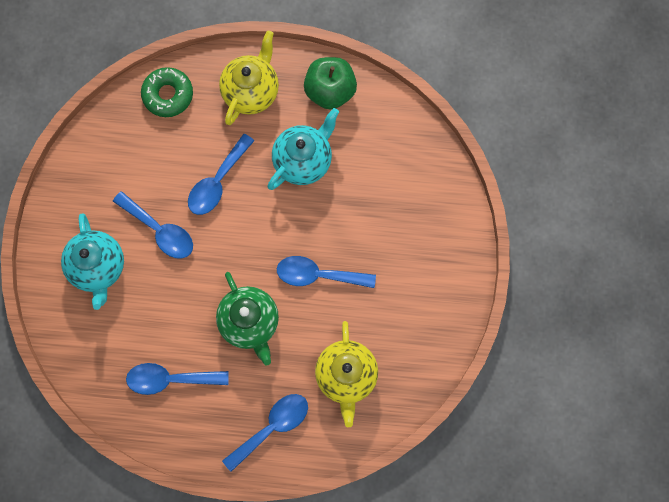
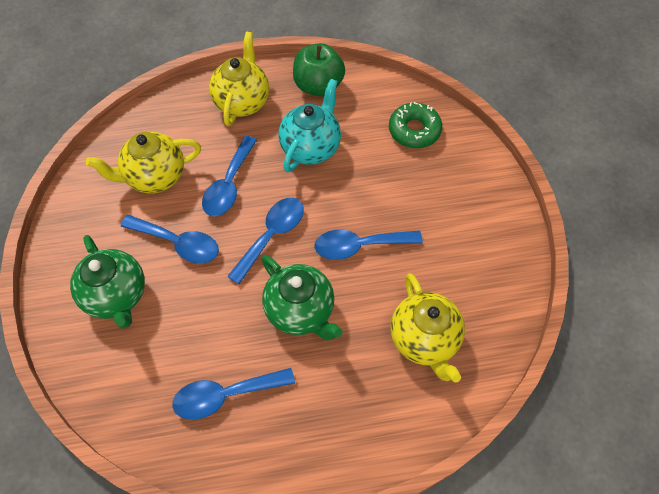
camera: 15 degrees left, 15 degrees down
turquoise teapot [61,213,124,310] -> green teapot [70,235,145,328]
green donut [141,67,193,117] -> green donut moved to [389,102,442,148]
blue spoon [222,394,308,472] -> blue spoon moved to [227,198,304,284]
none -> yellow teapot [86,132,201,193]

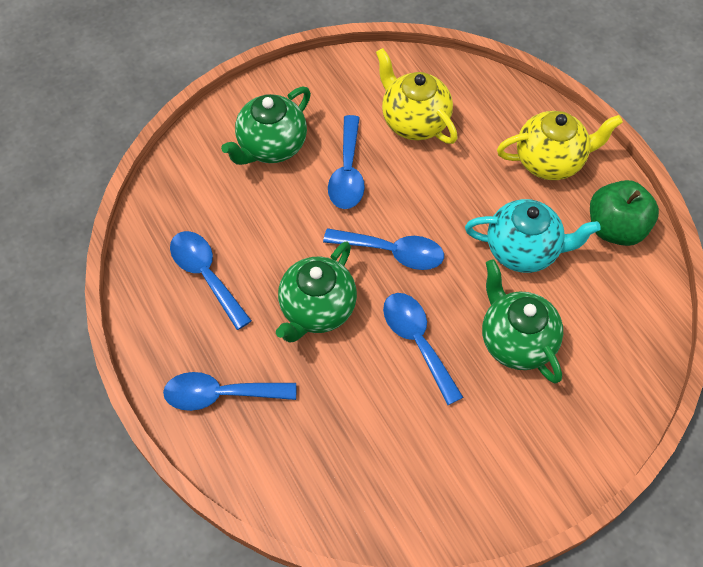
camera: 70 degrees right, 0 degrees up
blue spoon [202,136,257,216] -> blue spoon moved to [163,372,296,411]
green donut [389,102,442,148] -> none
yellow teapot [391,273,465,383] -> none
none -> green teapot [482,260,563,383]

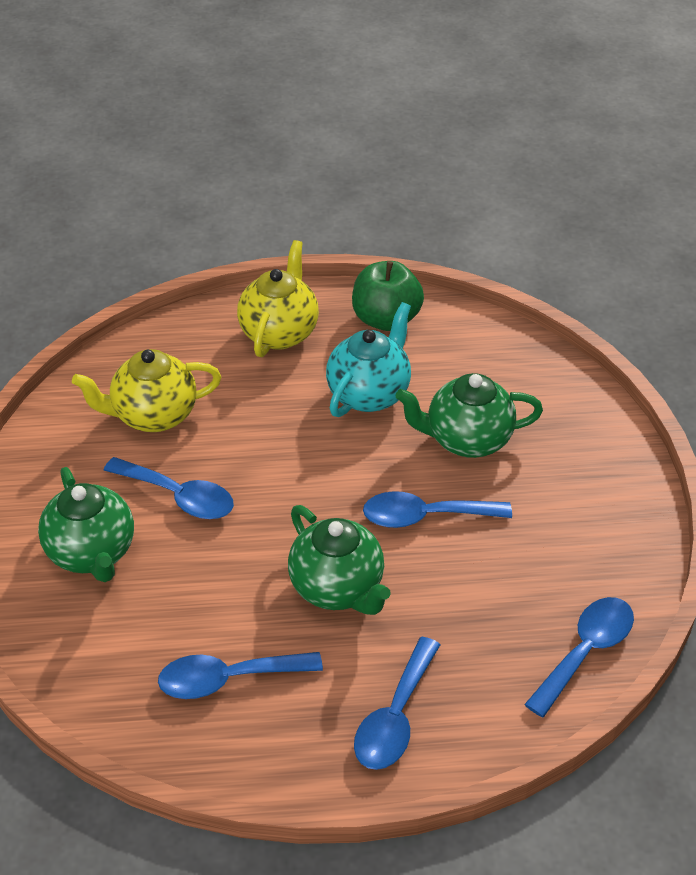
camera: 65 degrees left, 15 degrees down
blue spoon [323,228,444,270] -> blue spoon moved to [524,597,634,717]

